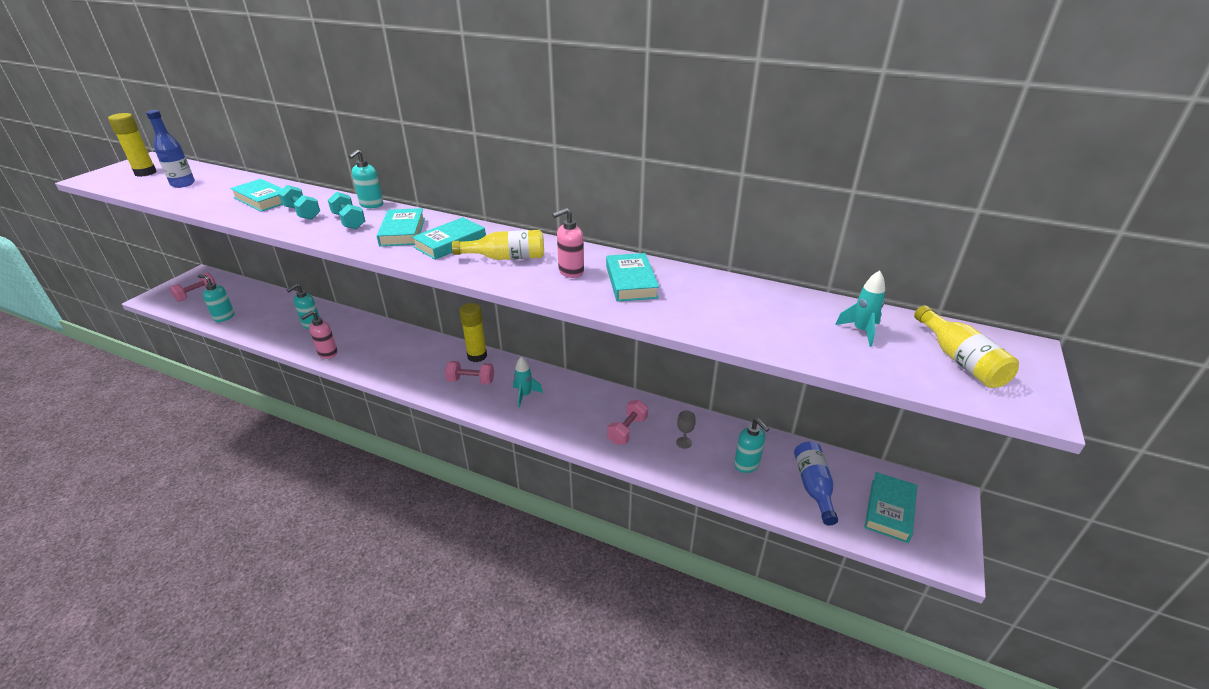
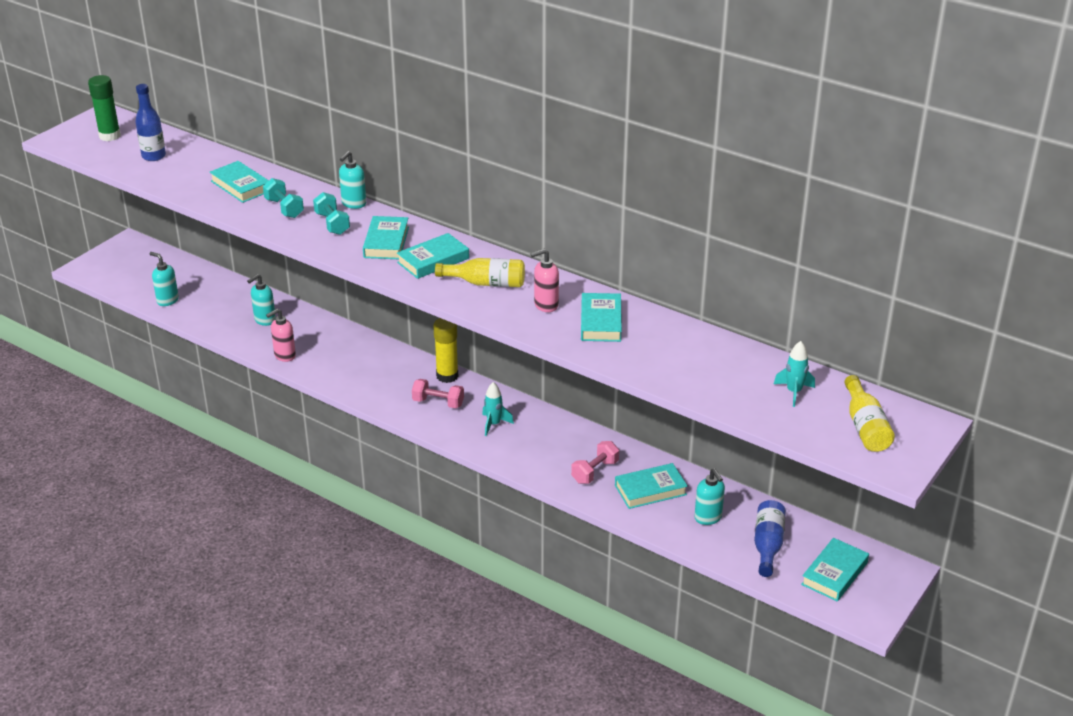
camera: 10 degrees right, 0 degrees up
yellow glue stick [108,113,157,177] -> green glue stick [88,75,121,141]
pink dumbbell [169,272,217,302] -> none
grey goblet [676,411,696,449] -> turquoise book [615,463,688,509]

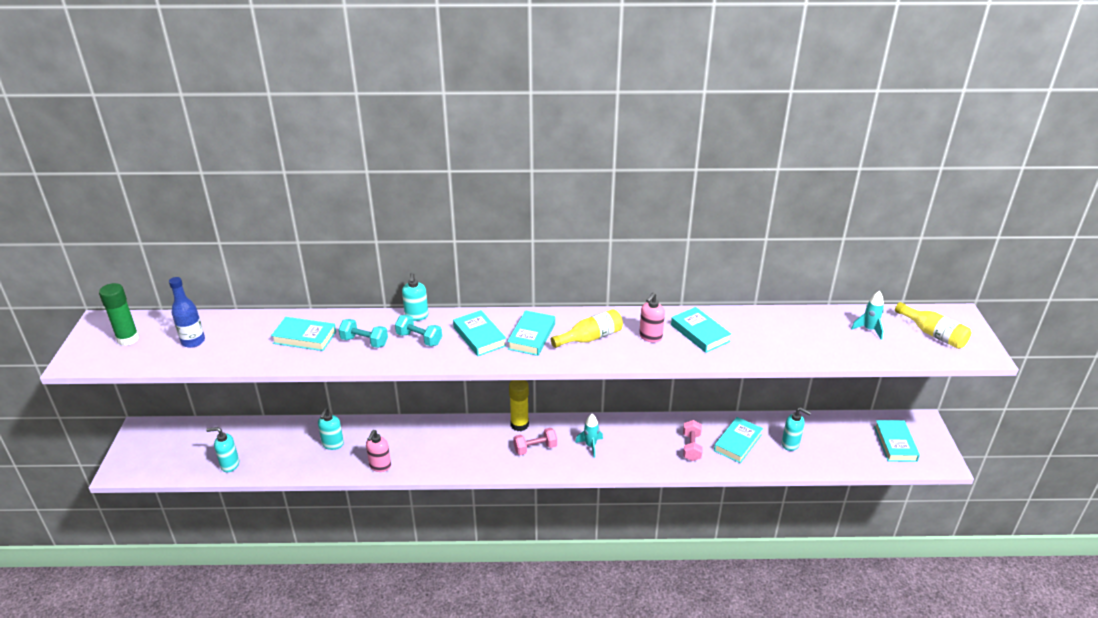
camera: 35 degrees left, 0 degrees up
blue bottle [754,500,786,577] -> none

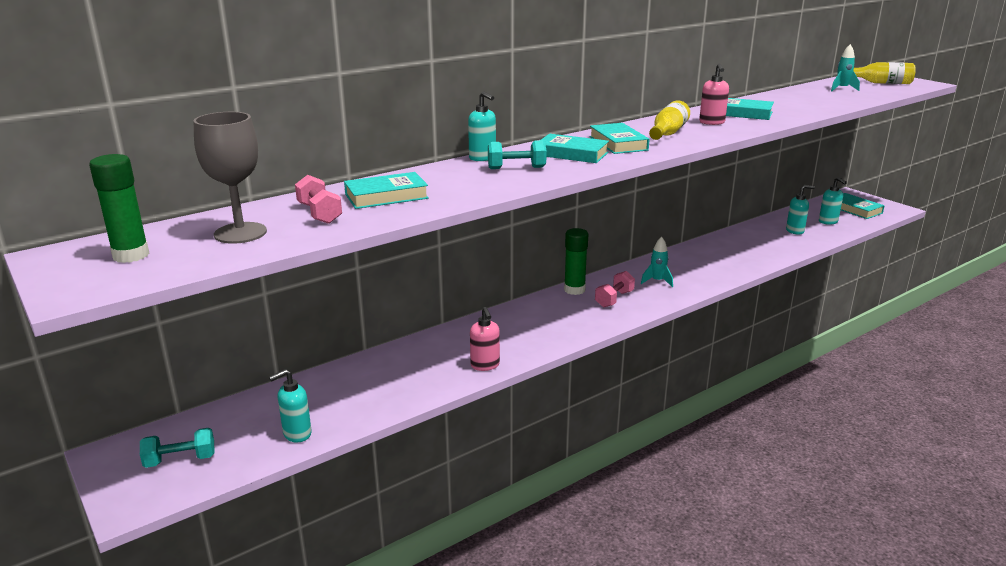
camera: 35 degrees left, 10 degrees down
blue bottle [169,277,205,348] -> grey goblet [193,112,267,244]
turquoise soap dispenser [318,408,344,450] -> turquoise soap dispenser moved to [819,177,847,225]
turquoise dumbbell [339,319,388,348] -> turquoise dumbbell moved to [140,428,215,468]
yellow glue stick [509,380,529,431] -> green glue stick [564,228,588,295]
pink dumbbell [683,420,703,461] -> pink dumbbell moved to [295,175,342,224]
turquoise book [714,417,763,463] -> none

